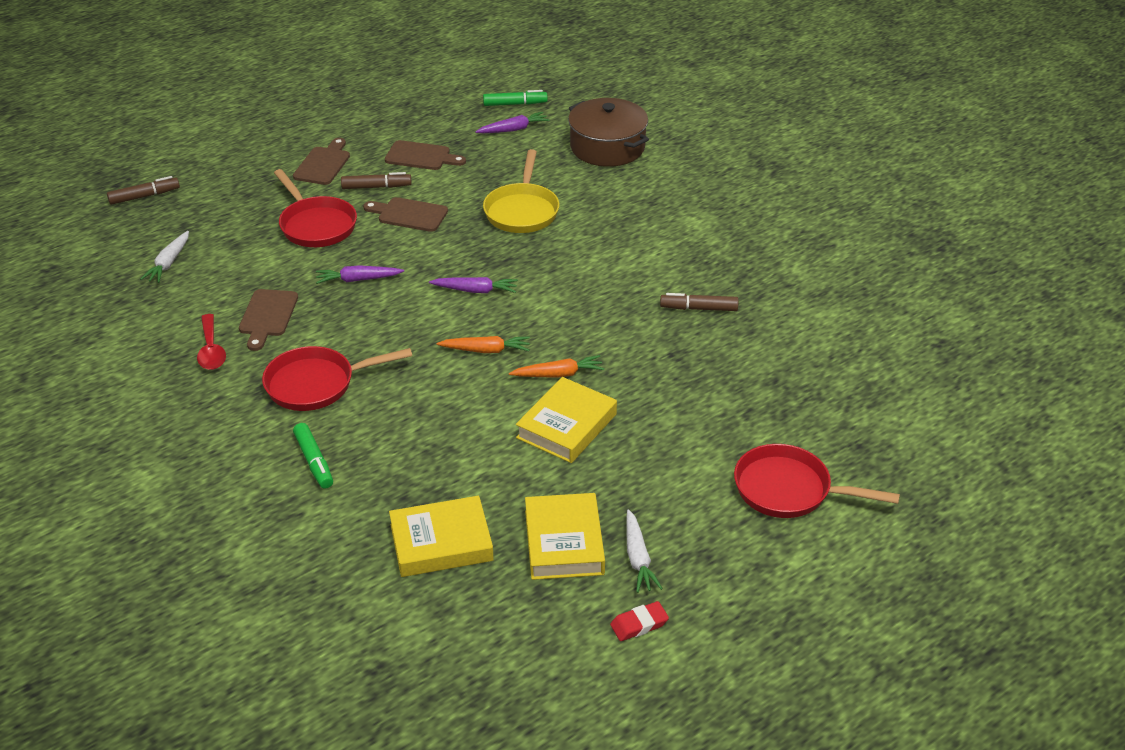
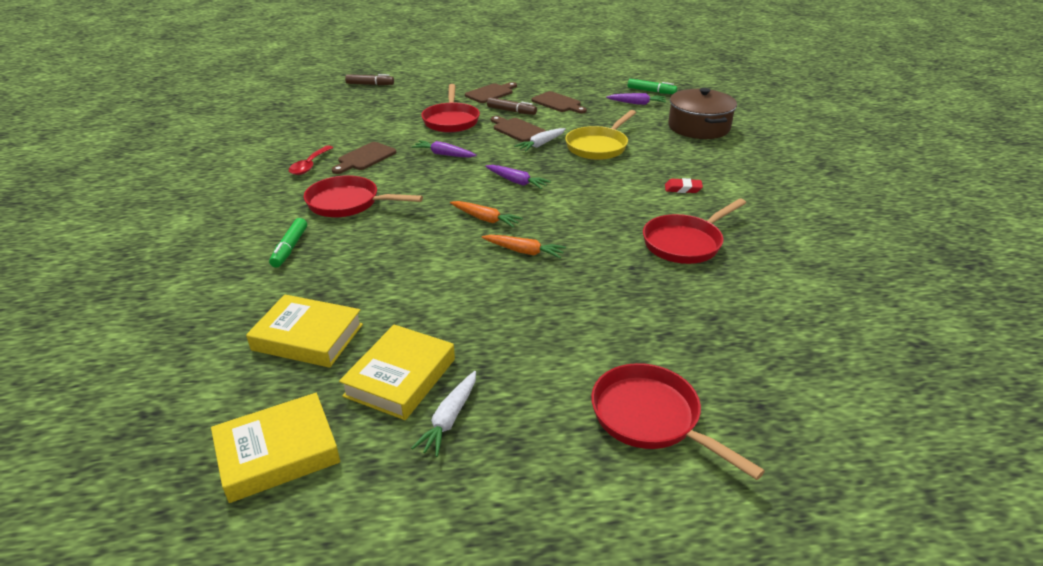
camera: 30 degrees right, 5 degrees down
white carrot [140,231,189,283] -> white carrot moved to [514,128,566,152]
yellow book [516,377,617,463] -> yellow book moved to [211,393,340,503]
red eraser [610,601,669,641] -> red eraser moved to [665,178,703,193]
brown marker [660,293,739,311] -> red pan [643,198,746,264]

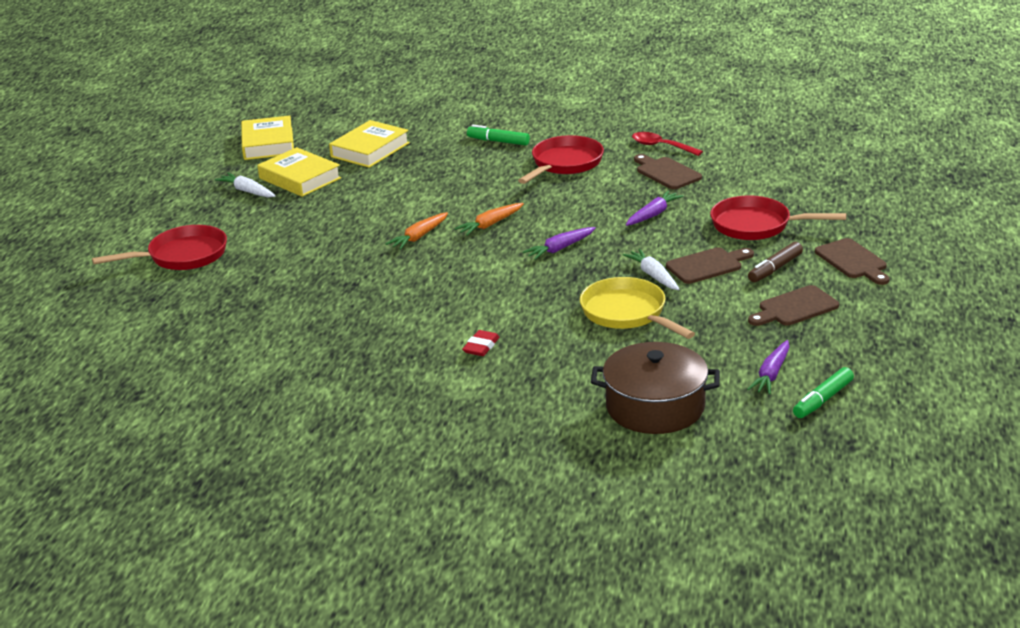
camera: 110 degrees right, 5 degrees down
brown marker [345,74,394,85] -> none
red pan [643,198,746,264] -> none

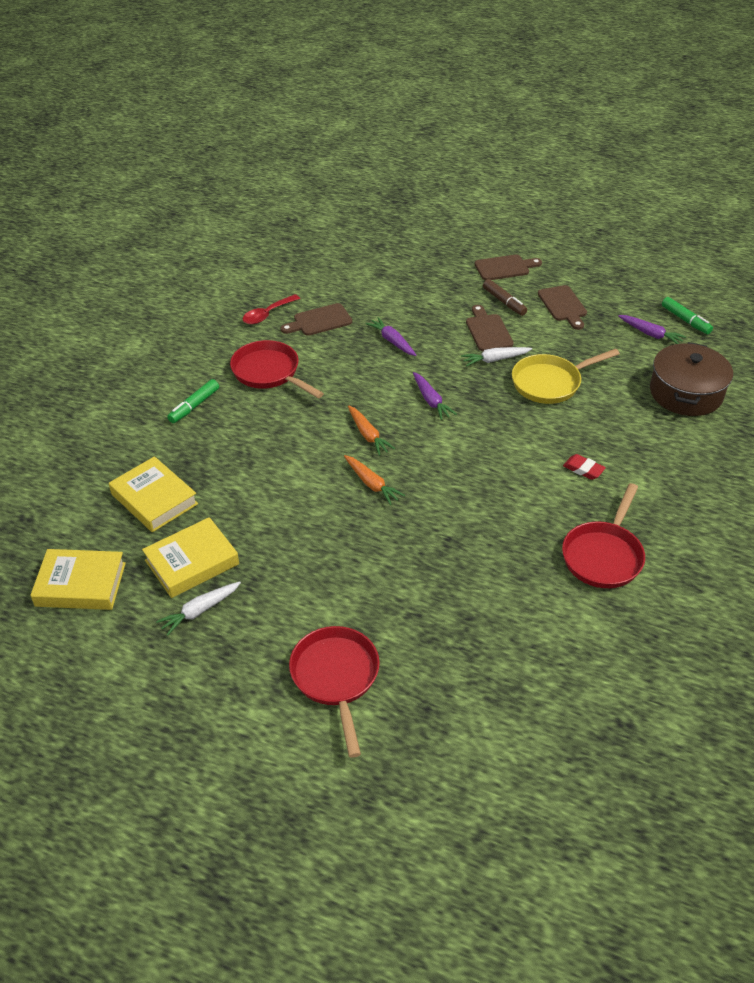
camera: 80 degrees left, 15 degrees up
red pan [710,195,846,240] -> red pan moved to [562,483,645,588]

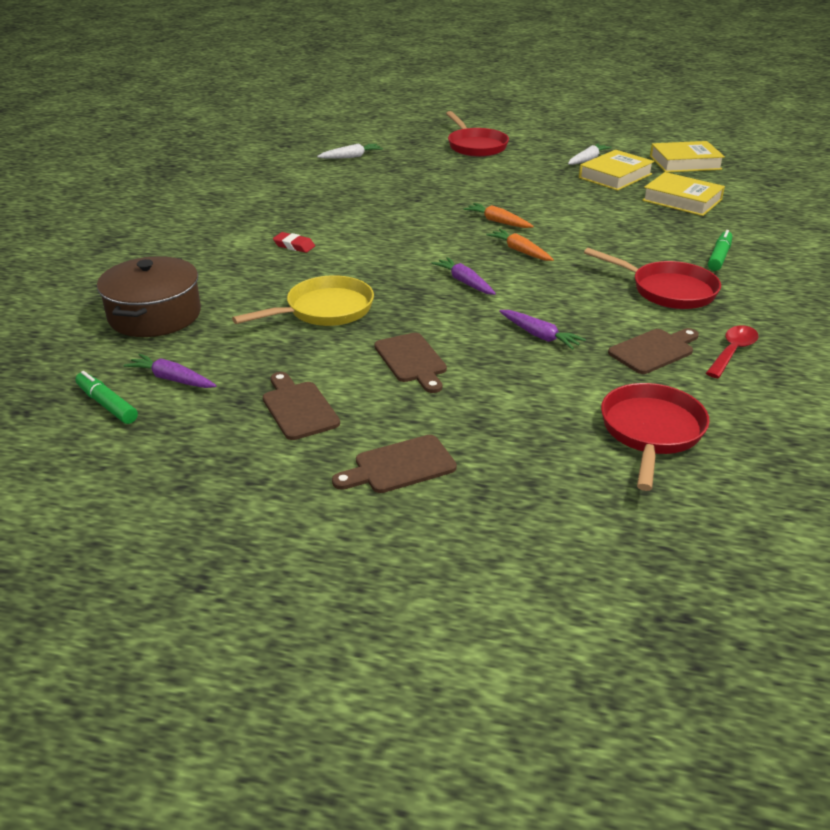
camera: 170 degrees right, 10 degrees down
white carrot [461,347,532,366] -> white carrot moved to [317,143,383,159]
brown marker [483,279,527,316] -> none
red pan [562,483,645,588] -> red pan moved to [601,383,710,491]

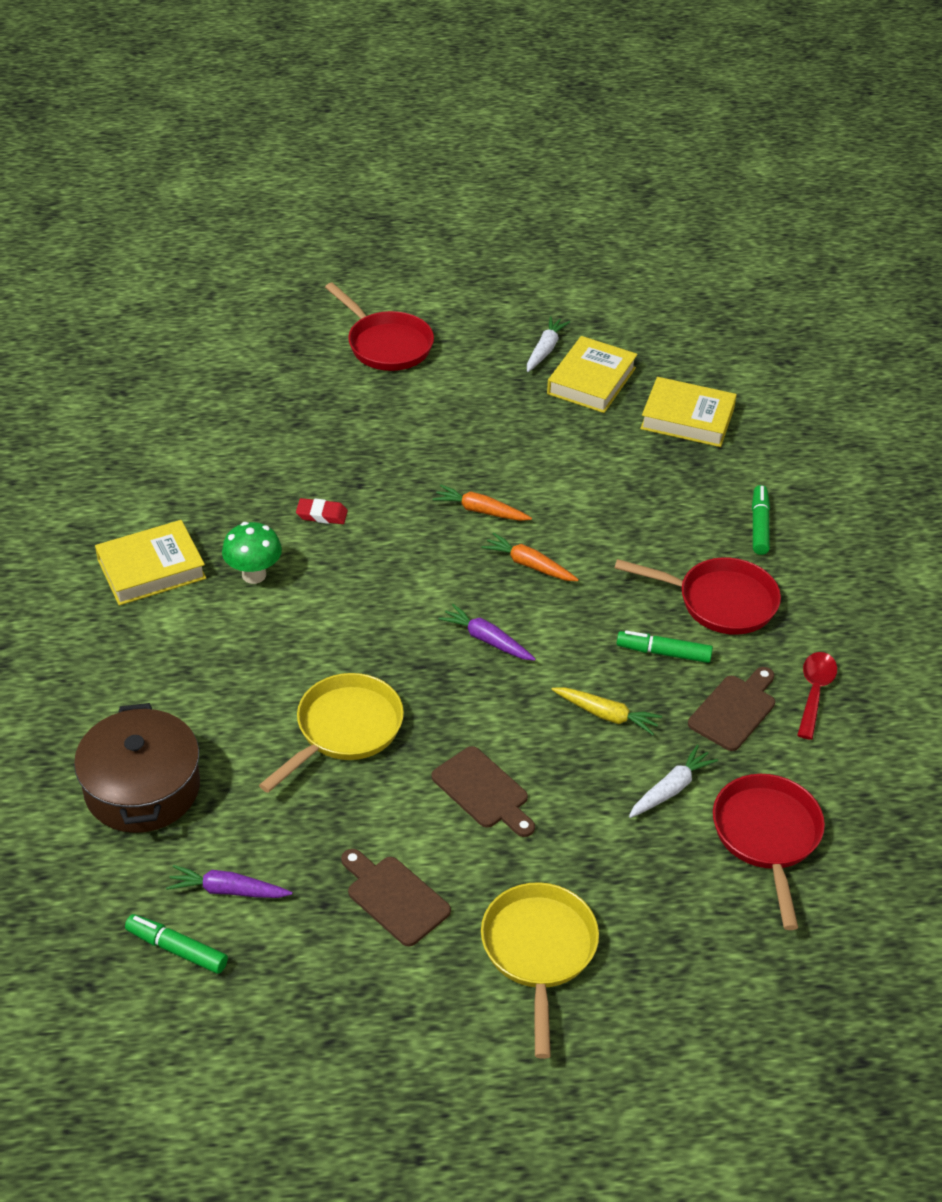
camera: 20 degrees left, 10 degrees up
red eraser [273,232,315,253] -> red eraser moved to [296,498,348,524]
white carrot [317,143,383,159] -> white carrot moved to [629,745,718,818]
brown cutting board [332,435,457,493] -> yellow pan [481,882,599,1059]
purple carrot [499,310,586,350] -> yellow carrot [551,687,662,735]
yellow book [650,141,725,172] -> yellow book moved to [95,520,206,605]
none -> green mushroom [222,522,282,584]
none -> green marker [617,630,713,663]

